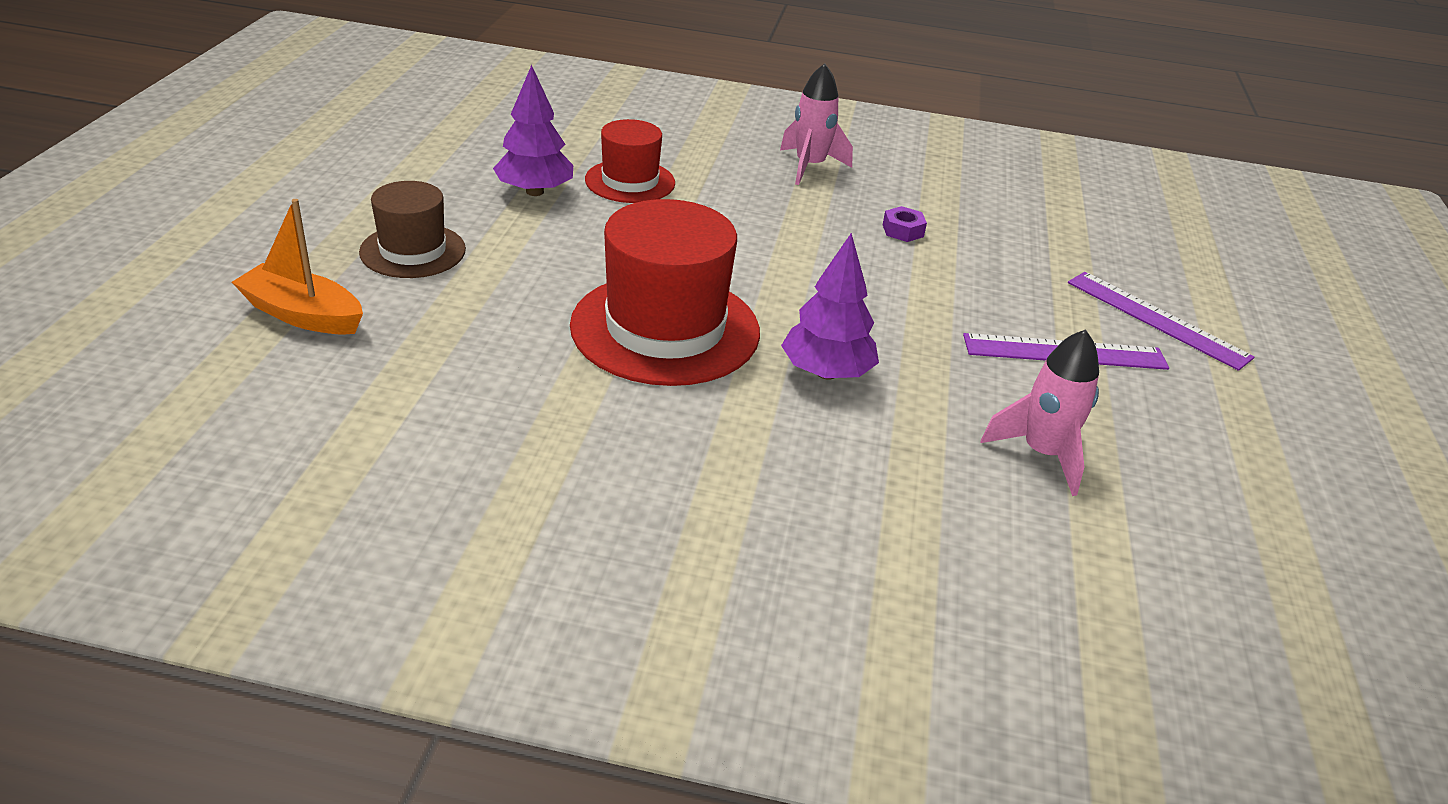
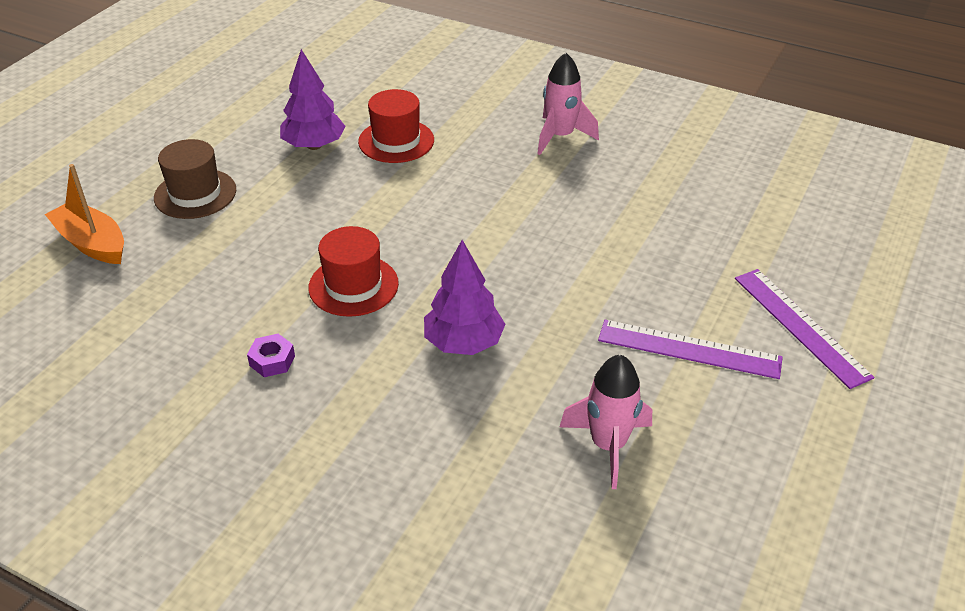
camera: 20 degrees right, 5 degrees up
red hat [570,199,760,386] -> red hat [308,226,399,317], size x0.58
purple nut [883,206,927,242] -> purple nut moved to [247,334,295,377]

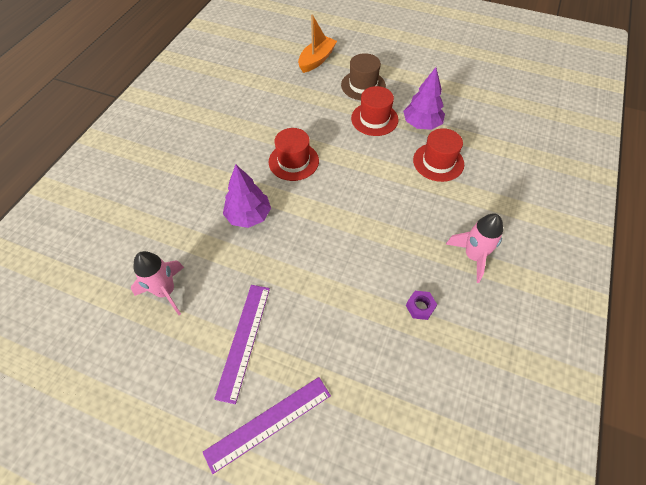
camera: 85 degrees right, 15 degrees up
purple nut [247,334,295,377] -> purple nut moved to [406,291,437,320]
none -> red hat [351,86,399,136]

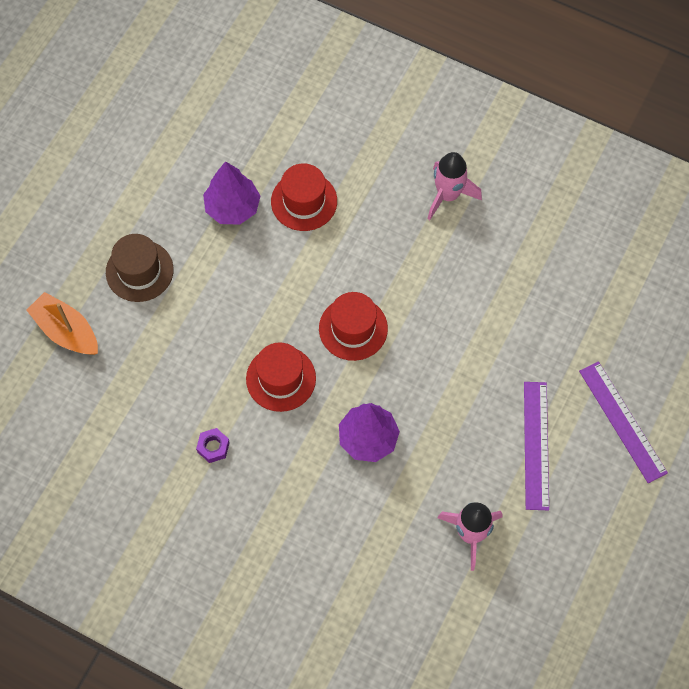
camera: 85 degrees left, 10 degrees up
purple ruler [214,285,270,404] -> purple ruler turned 75 degrees clockwise [524,382,549,510]
red hat [351,86,399,136] -> red hat moved to [319,292,388,361]
purple nut [406,291,437,320] -> purple nut moved to [196,428,230,463]

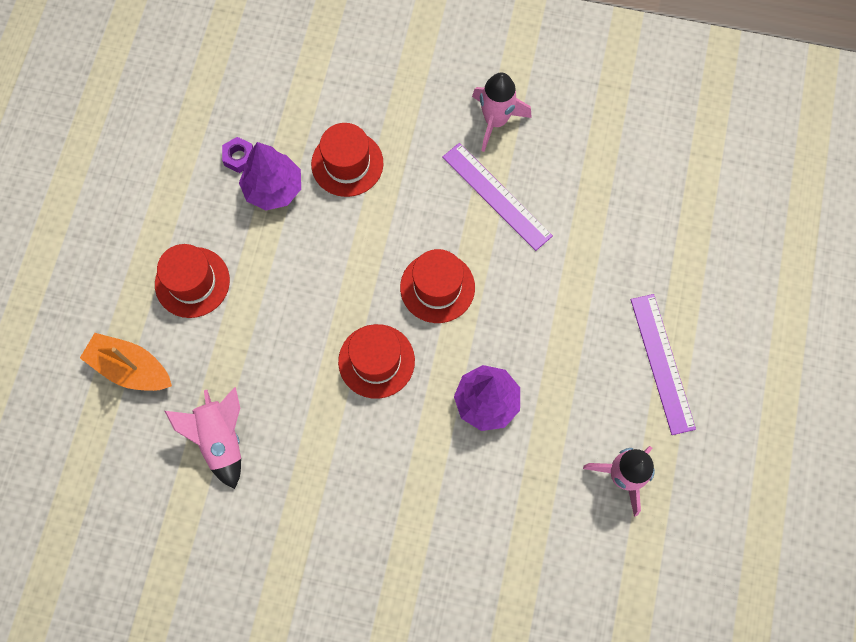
camera: 15 degrees left, 5 degrees up
brown hat [106,234,174,302] -> red hat [155,244,230,318]
purple nut [196,428,230,463] -> purple nut moved to [222,137,253,173]
purple ruler [579,361,668,483] -> purple ruler moved to [442,143,553,251]
none -> pink rocket [165,387,241,489]

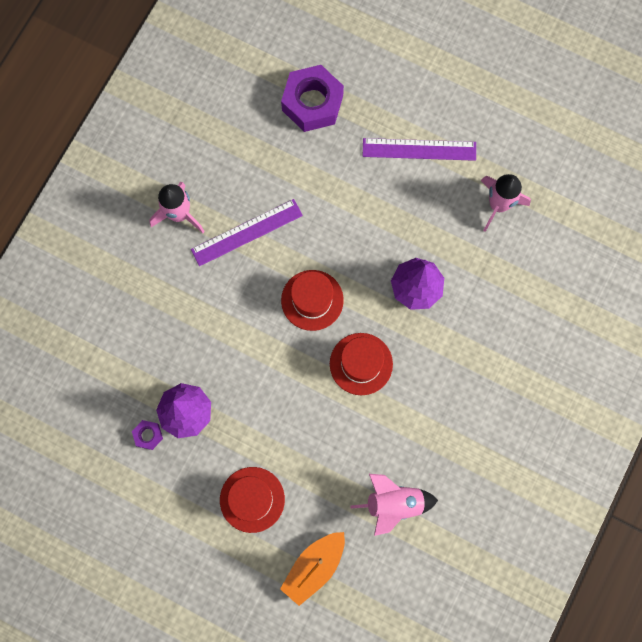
camera: 75 degrees left, 5 degrees up
red hat [311,123,383,197] -> none
none -> purple nut [281,65,344,132]

